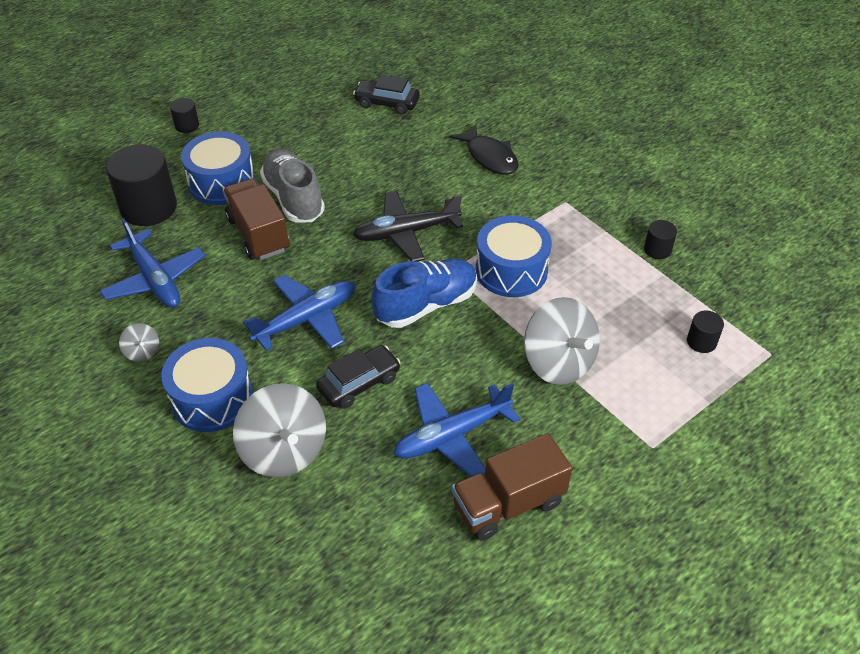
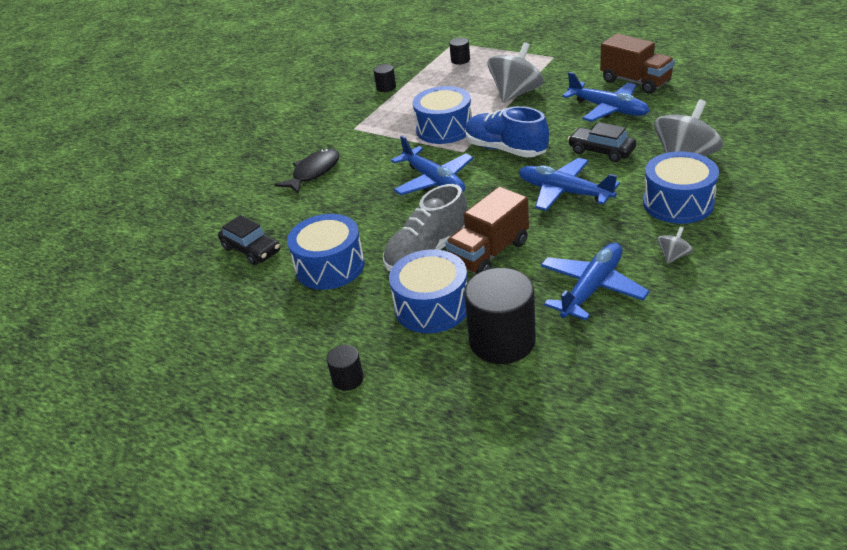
camera: 105 degrees left, 10 degrees down
black car [353,75,420,115] -> black car turned 45 degrees counterclockwise [218,215,280,265]
black plane [353,191,463,261] -> blue plane [391,135,474,195]
none -> blue drum [287,214,365,290]

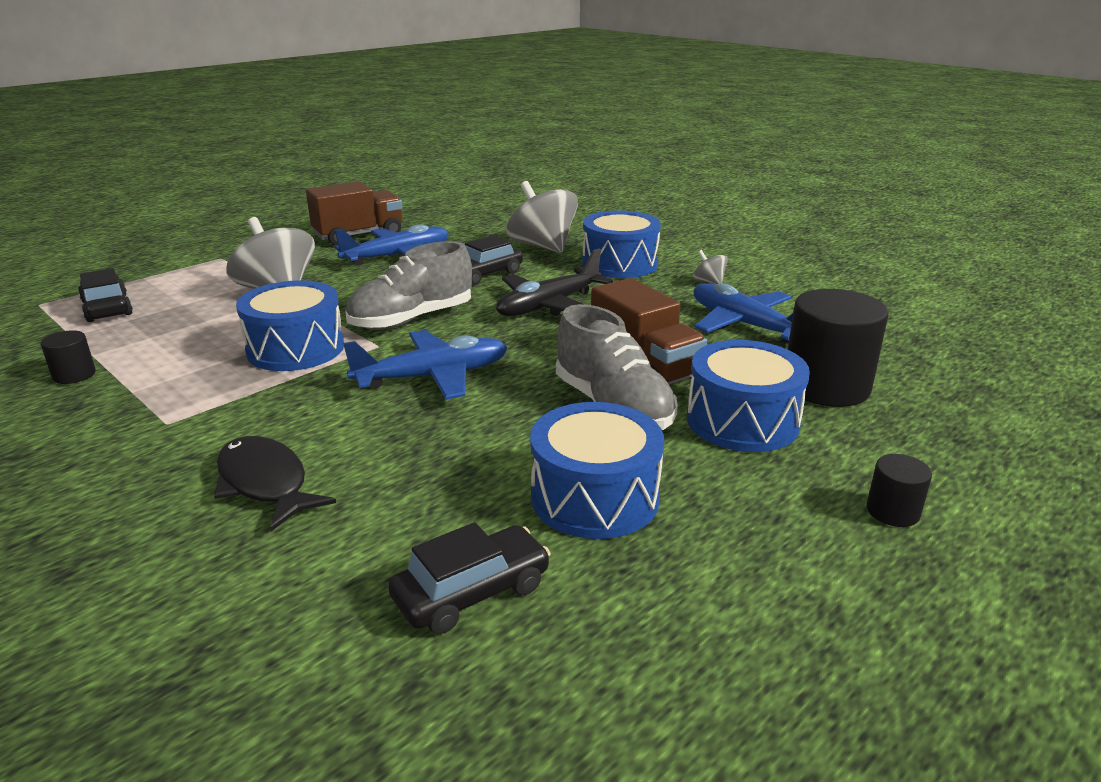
camera: 80 degrees left, 10 degrees down
black cylinder [449,37,470,64] -> black car [78,268,133,322]
blue shoe [465,106,549,158] -> grey shoe [345,241,472,330]
blue plane [519,158,620,211] -> black plane [496,249,613,316]

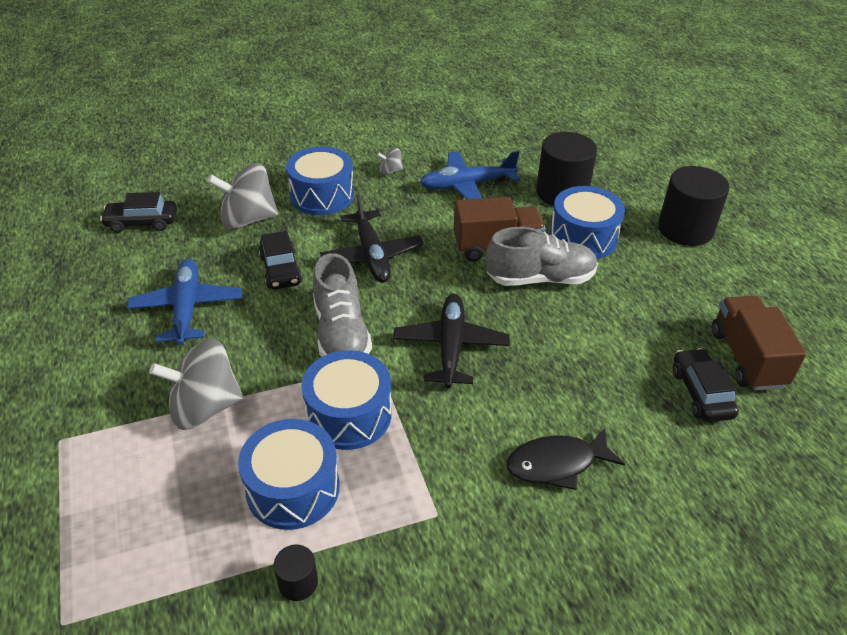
camera: 65 degrees left, 15 degrees up
black car [78,268,133,322] -> black car moved to [100,192,177,233]
brown truck [306,181,403,245] -> brown truck moved to [712,296,806,390]
blue plane [343,330,508,399] -> black plane [393,294,510,388]
blue drum [530,402,664,539] -> blue drum moved to [238,419,340,530]
black cylinder [867,454,932,527] -> black cylinder [658,166,730,246], size x2.12

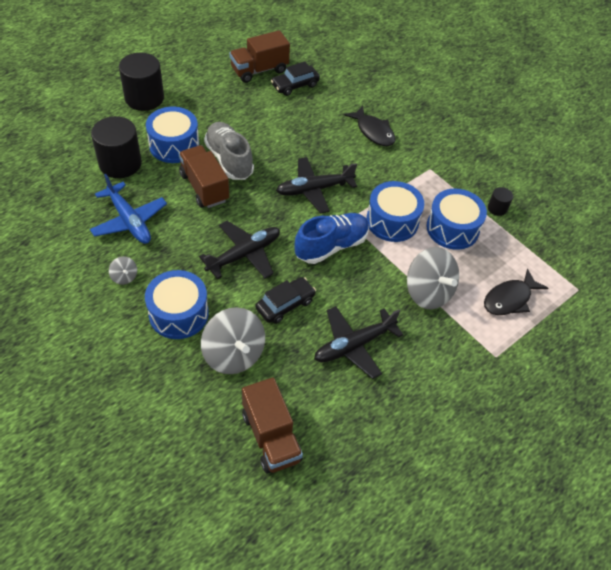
camera: 115 degrees left, 10 degrees up
black car [100,192,177,233] -> brown truck [242,378,303,474]
blue plane [127,259,242,345] -> black plane [314,306,404,379]
grey shoe [313,253,372,357] -> blue shoe [294,213,369,264]
none -> black fish [484,269,548,315]

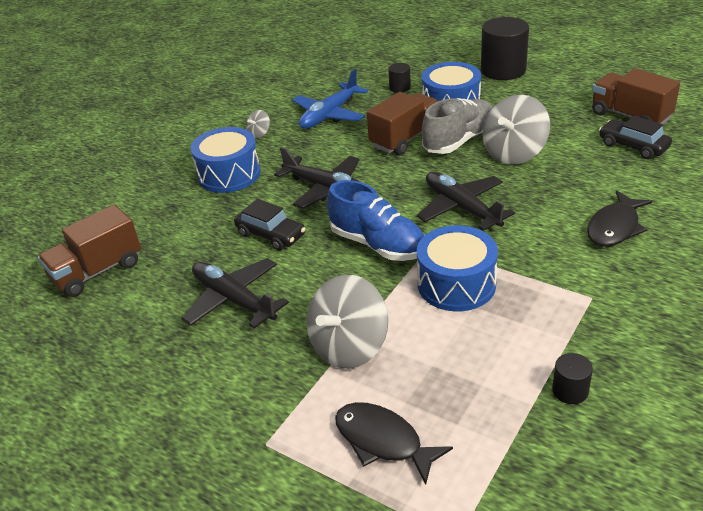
camera: 80 degrees right, 15 degrees down
black cylinder [91,116,142,178] -> black cylinder [388,63,411,93], size x0.47
grey spinning top [201,307,265,374] -> grey spinning top moved to [483,95,550,165]
blue drum [426,189,487,250] -> none

